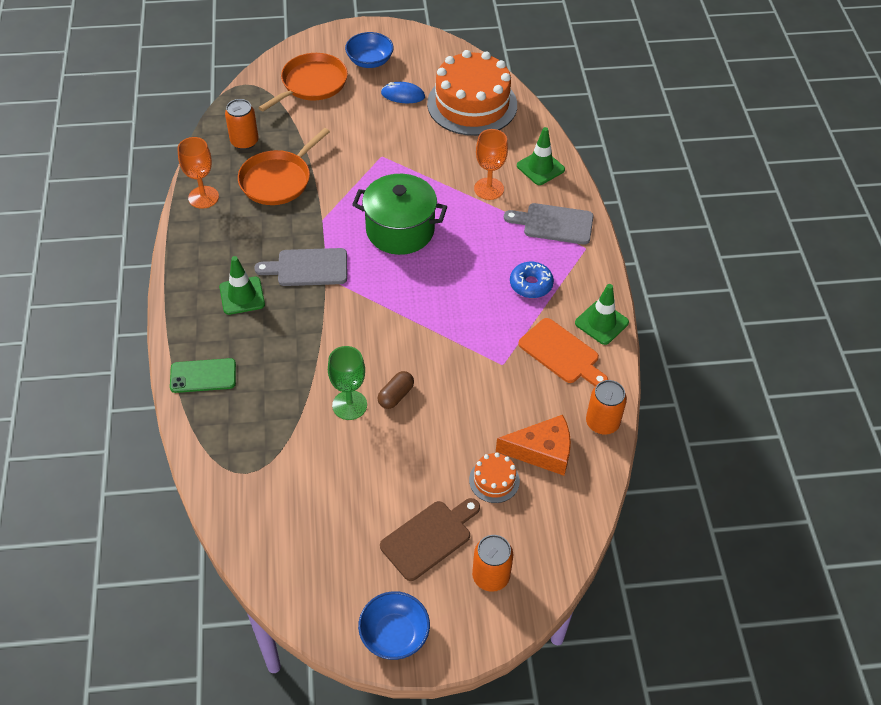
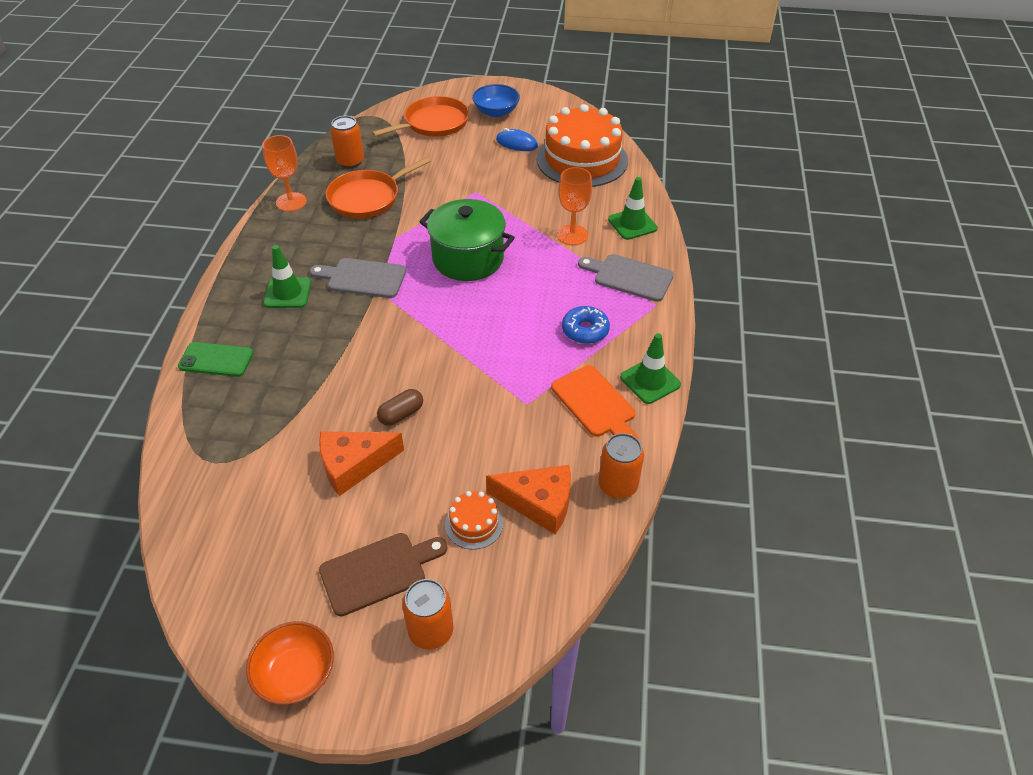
camera: 15 degrees right, 5 degrees down
green goblet [328,346,367,420] -> none
blue bowl [358,591,430,660] -> orange bowl [246,621,334,705]
none -> orange cheese [319,431,404,496]

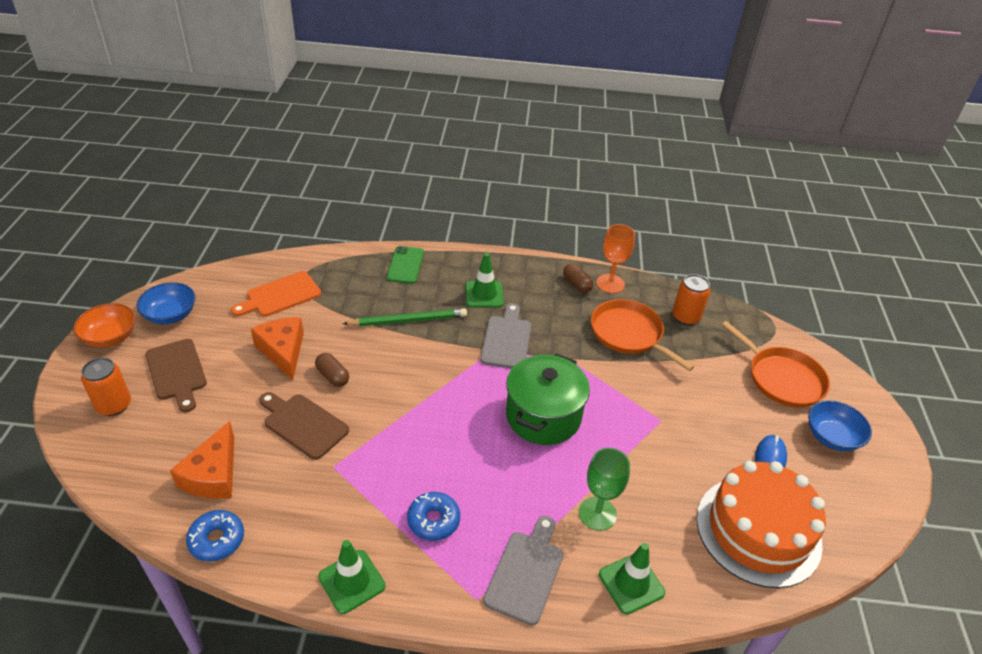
camera: 85 degrees right, 5 degrees down
orange cake [445,491,503,550] -> none
orange cutting board [551,365,639,440] -> orange cutting board moved to [231,271,321,317]
orange goblet [557,167,592,246] -> green goblet [579,448,630,531]
orange can [599,433,644,499] -> blue donut [186,510,244,562]
none -> blue bowl [137,282,195,324]
none -> brown cutting board [259,392,349,460]
none -> green pencil [343,308,467,326]
none -> brown capsule [563,264,593,293]

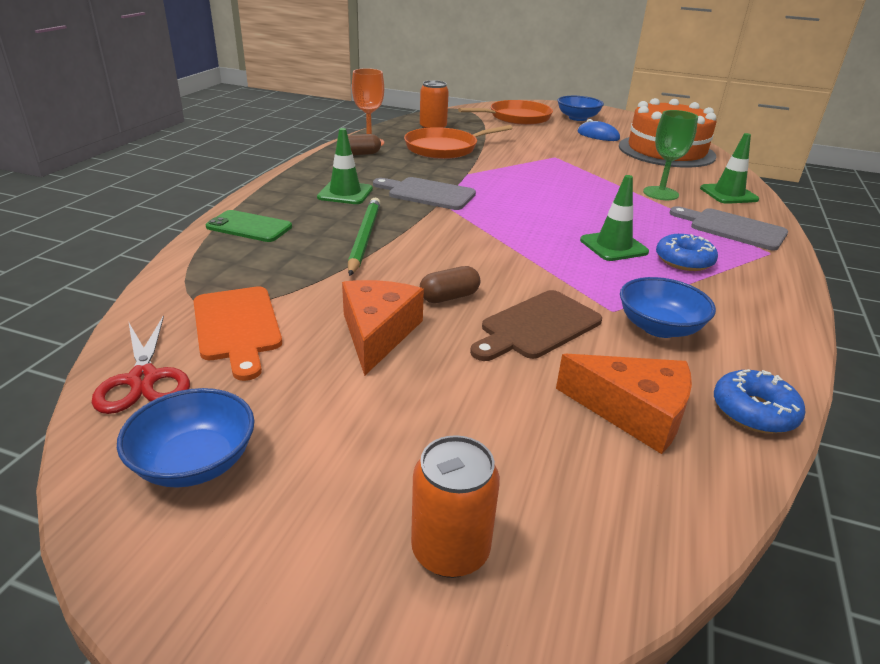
camera: 75 degrees left, 10 degrees down
orange bowl [73,303,136,347] -> none
brown cutting board [145,339,207,413] -> none
orange cheese [251,317,304,380] -> orange cheese turned 105 degrees clockwise [342,280,424,376]
green traffic cone [318,540,385,614] -> green traffic cone moved to [580,175,649,261]
green pot [506,353,590,445] -> none
none -> red scissors [92,315,190,414]
none -> blue bowl [620,277,716,338]

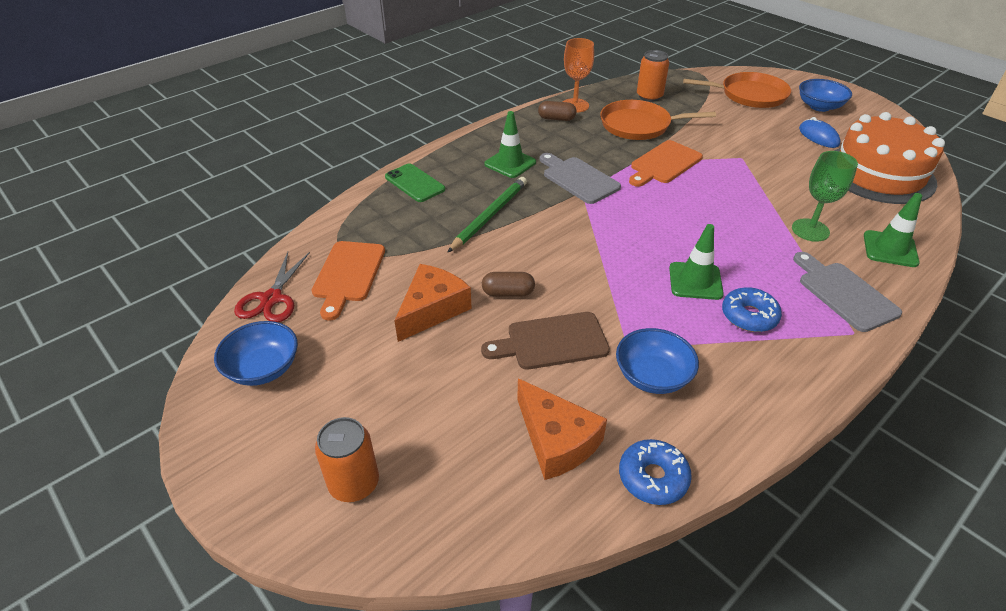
camera: 30 degrees right, 10 degrees up
none -> orange cutting board [629,140,703,187]

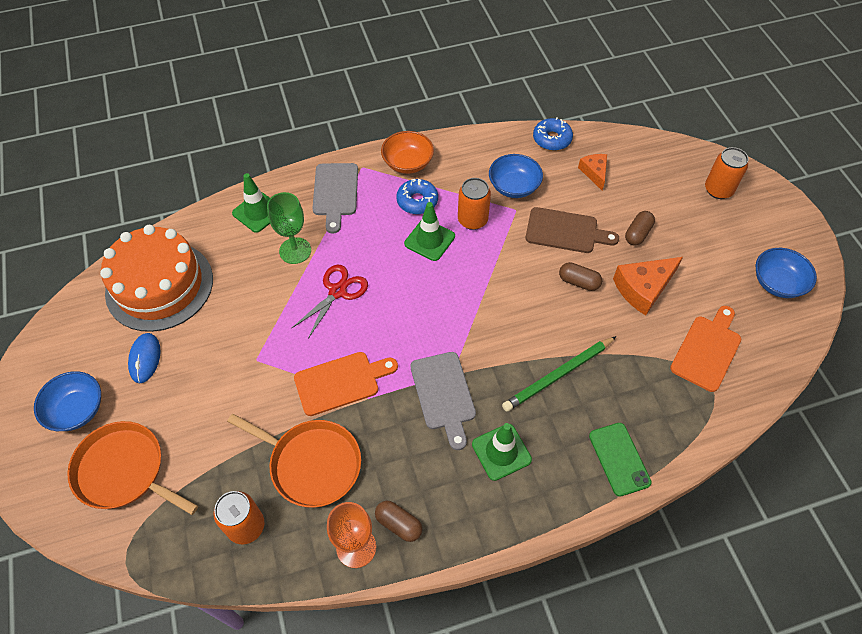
camera: 155 degrees left, 15 degrees up
red scissors [234,252,310,322] -> red scissors moved to [291,265,368,339]
orange cheese [517,379,607,480] -> orange cheese [578,154,607,190], size x0.61
none -> orange bowl [381,131,434,174]
none -> orange can [458,178,491,230]
none -> brown capsule [625,211,655,246]

